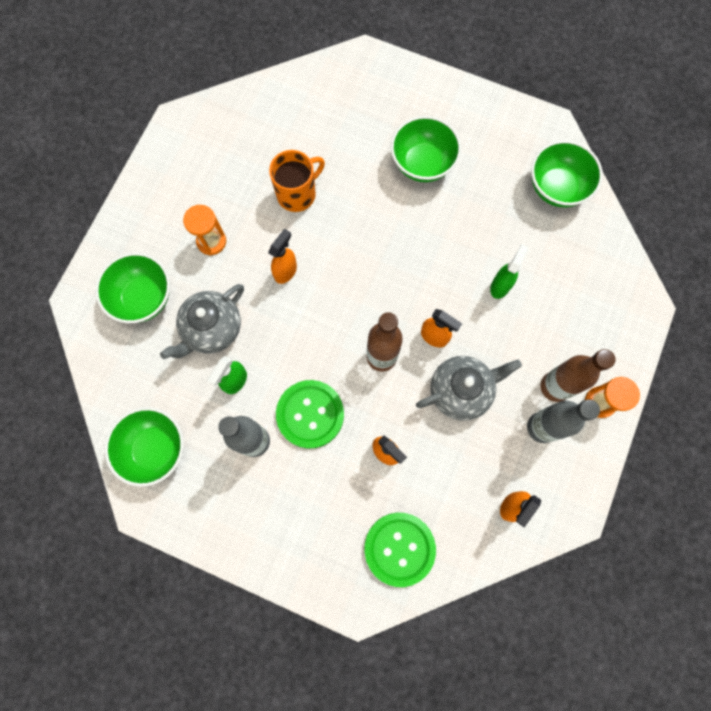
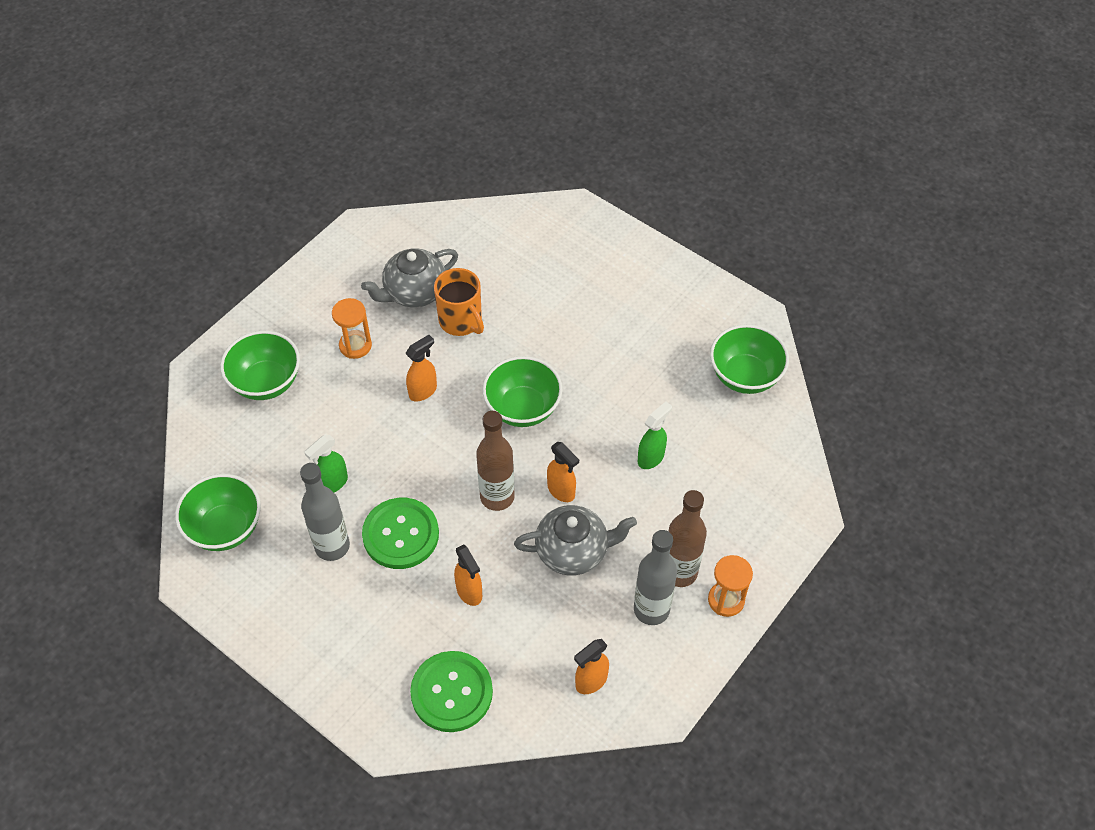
camera: 15 degrees right, 20 degrees down
grey teapot [160,284,244,359] -> grey teapot moved to [361,248,458,307]
orange mug [269,150,325,212] -> orange mug turned 75 degrees clockwise [434,268,484,336]
green bowl [391,116,461,182] -> green bowl moved to [482,356,563,427]

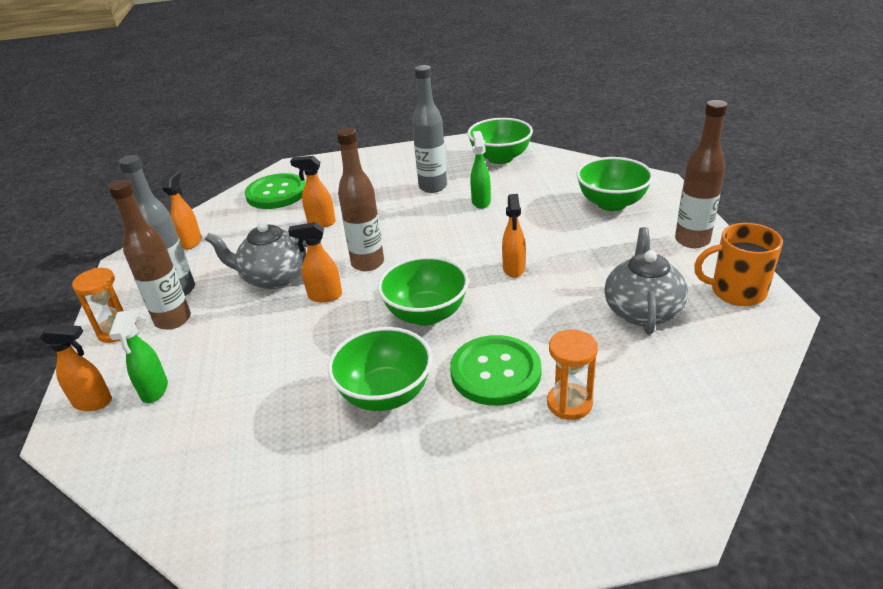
camera: 135 degrees right, 20 degrees down
orange hourglass [332,298,372,359] -> orange hourglass moved to [547,329,598,420]
green button [362,498,439,569] -> green button moved to [450,335,542,406]
orange mug [434,268,484,336] -> orange mug moved to [694,223,783,306]
grey teapot [514,505,637,575] -> grey teapot turned 60 degrees clockwise [205,222,307,289]
green spray bottle [638,402,672,469] -> green spray bottle moved to [109,311,168,403]
green bowl [710,324,789,394] -> green bowl moved to [328,327,432,411]
none -> orange spray bottle [40,324,112,411]
none -> brown bottle [675,100,728,248]

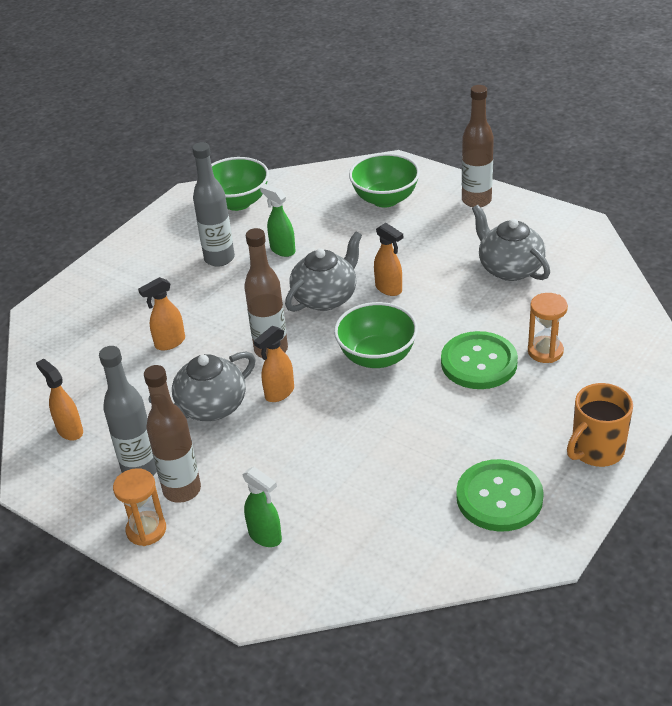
camera: 45 degrees left, 5 degrees up
orange spray bottle [40,324,112,411] -> none
green button [245,173,306,209] -> green button moved to [456,459,544,532]
green bowl [328,327,432,411] -> none
orange mug [694,223,783,306] -> orange mug moved to [567,383,633,467]
none -> grey teapot [285,232,362,312]

